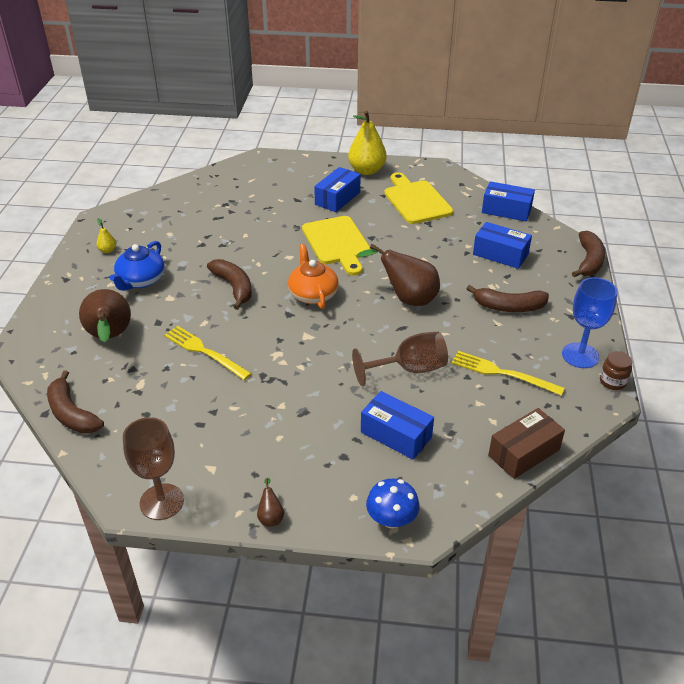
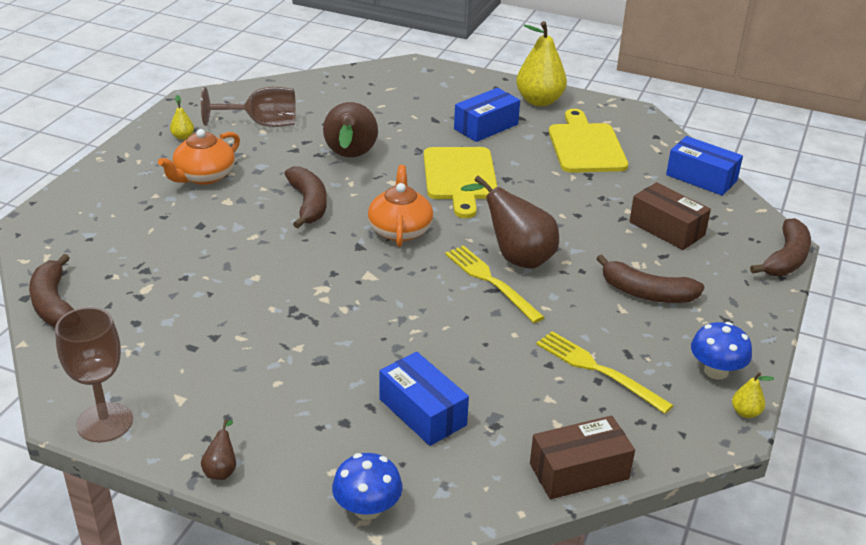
camera: 15 degrees right, 5 degrees down
brown pear [79,289,131,342] -> brown pear moved to [323,102,378,157]
blue teapot [110,241,165,291] -> orange teapot [158,129,240,185]
yellow fork [164,326,252,380] -> yellow fork moved to [445,245,545,323]
brown goblet [352,332,448,386] -> brown goblet moved to [201,87,296,127]
blue box [473,222,532,269] -> brown box [629,182,711,250]
blue goblet [562,277,617,368] -> blue mushroom [691,322,752,380]
brown jar [600,351,632,390] -> yellow pear [732,372,774,418]

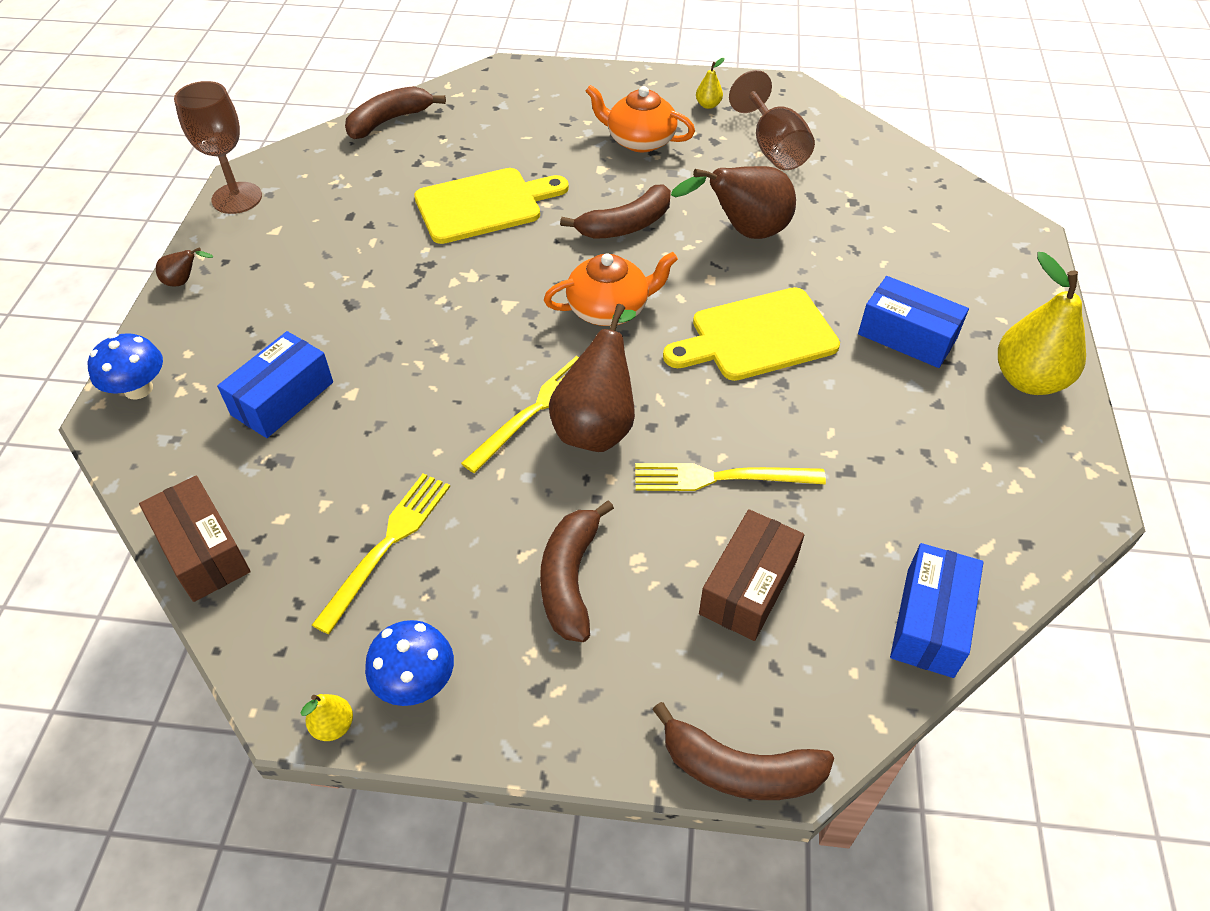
camera: 75 degrees right, 15 degrees up
yellow cutting board [549,109,628,173] -> yellow cutting board moved to [414,168,569,244]
none -> yellow fork [635,463,826,491]

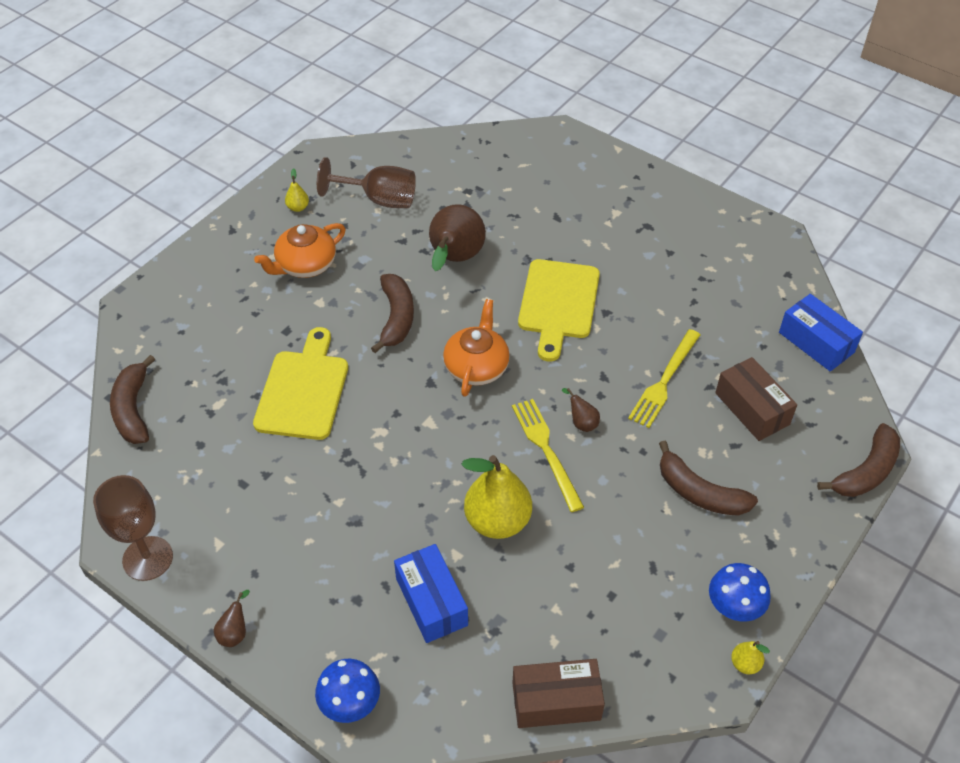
camera: 60 degrees left, 0 degrees up
yellow fork [312,473,450,634] -> none
brown pear [549,304,636,452] -> brown pear [562,388,600,432], size x0.44
blue box [858,276,969,368] -> none
yellow pear [998,252,1086,395] -> yellow pear moved to [461,455,532,539]

